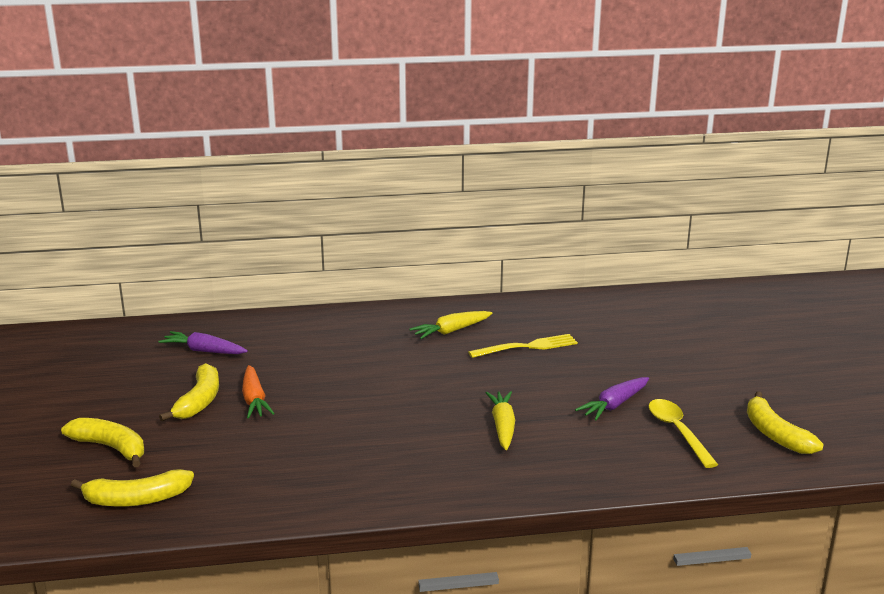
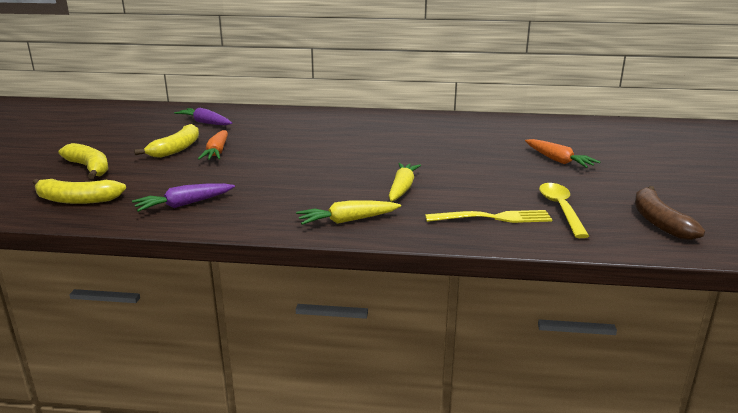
camera: 15 degrees right, 0 degrees up
yellow carrot [409,311,492,339] -> yellow carrot moved to [296,200,401,225]
yellow fork [468,334,578,358] -> yellow fork moved to [425,210,553,223]
purple carrot [575,377,649,420] -> purple carrot moved to [132,183,235,212]
yellow banana [747,391,824,454] -> brown banana [635,186,705,240]
none -> orange carrot [525,139,600,168]

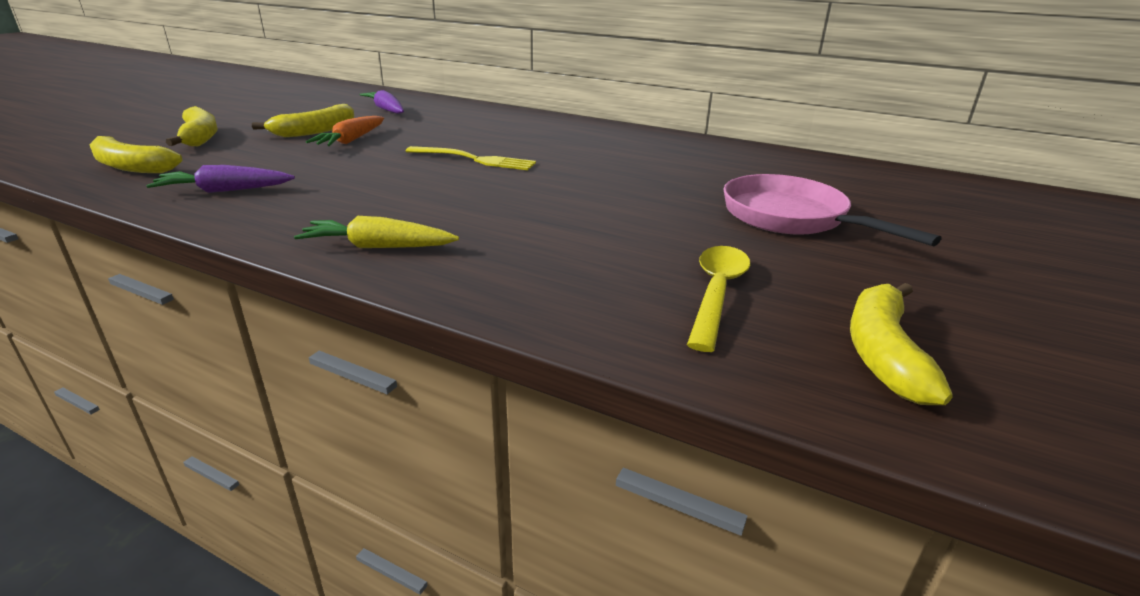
camera: 20 degrees right, 5 degrees up
yellow carrot [389,163,421,202] -> none
yellow fork [425,210,553,223] -> yellow fork moved to [406,146,536,170]
orange carrot [525,139,600,168] -> pink pan [724,174,941,246]
brown banana [635,186,705,240] -> yellow banana [850,283,953,405]

